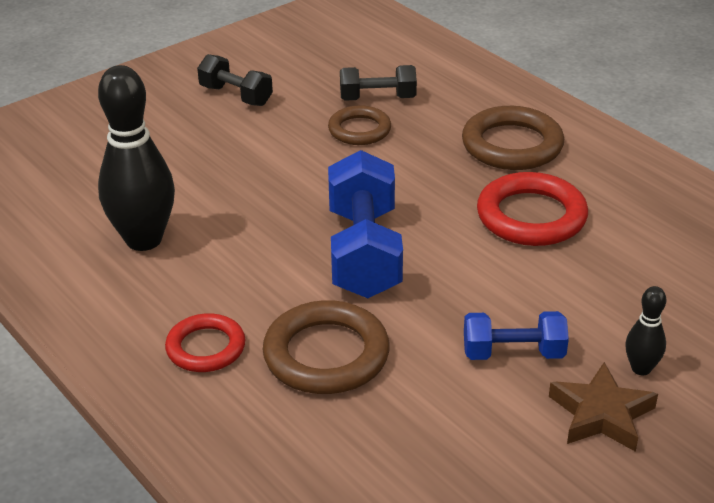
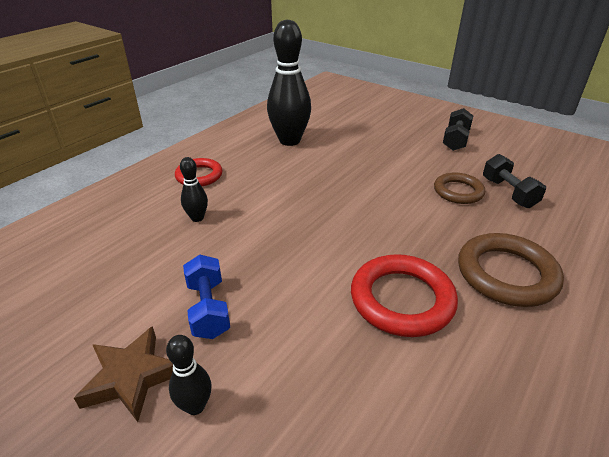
camera: 75 degrees right, 0 degrees up
brown ring [263,300,390,394] -> black bowling pin [180,157,208,222]
blue dumbbell [328,150,403,298] -> none

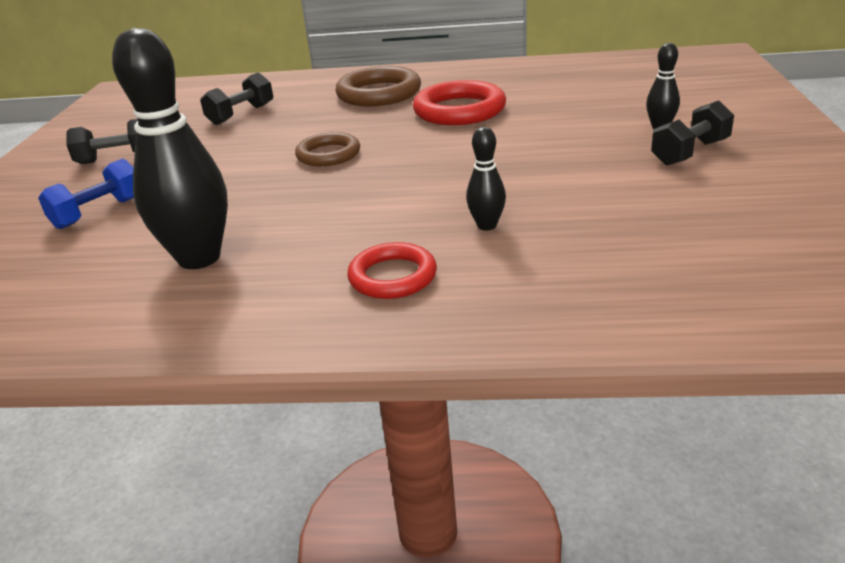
camera: 120 degrees left, 5 degrees down
brown star [74,326,173,422] -> black dumbbell [651,100,734,166]
blue dumbbell [183,255,230,339] -> blue dumbbell moved to [38,159,134,229]
brown ring [434,173,485,204] -> brown ring moved to [295,132,360,166]

